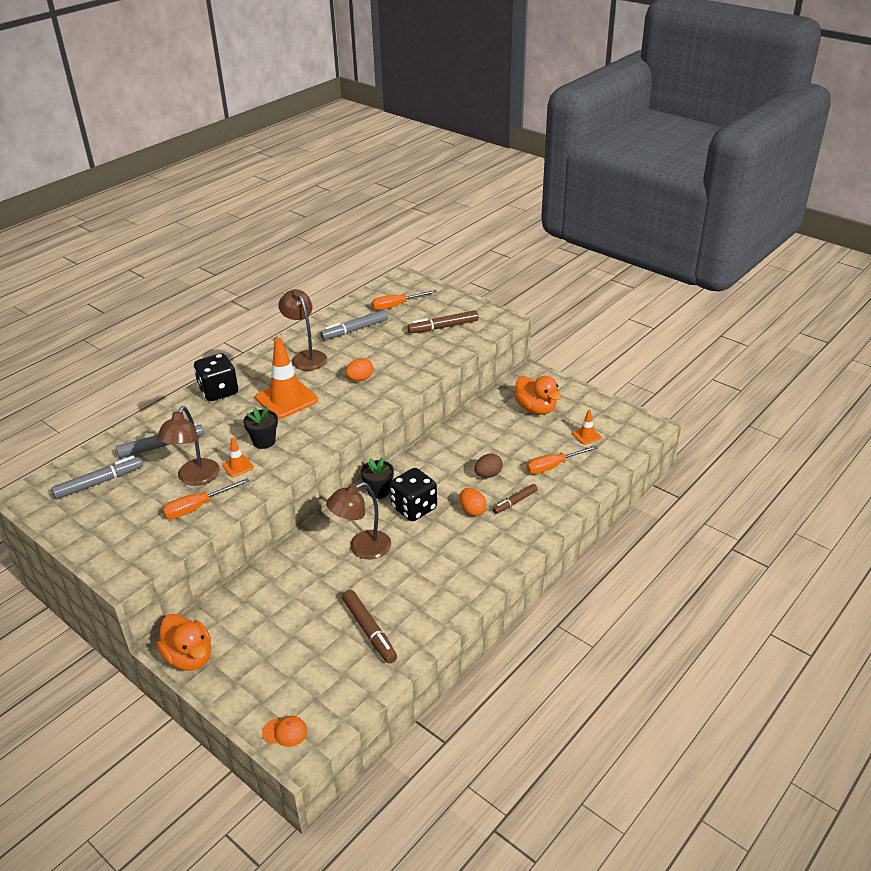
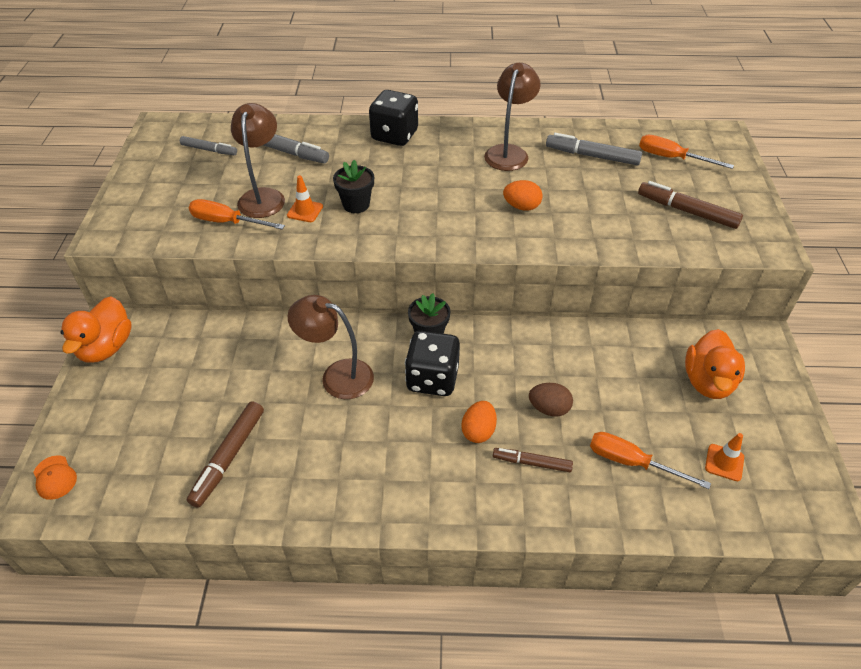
camera: 50 degrees right, 10 degrees up
grey marker [51,456,143,499] -> grey marker [180,136,237,155], size x0.65
brown lamp [157,406,219,486] -> brown lamp turned 120 degrees clockwise [231,103,285,218]
orange traffic cone [255,338,318,419] -> none

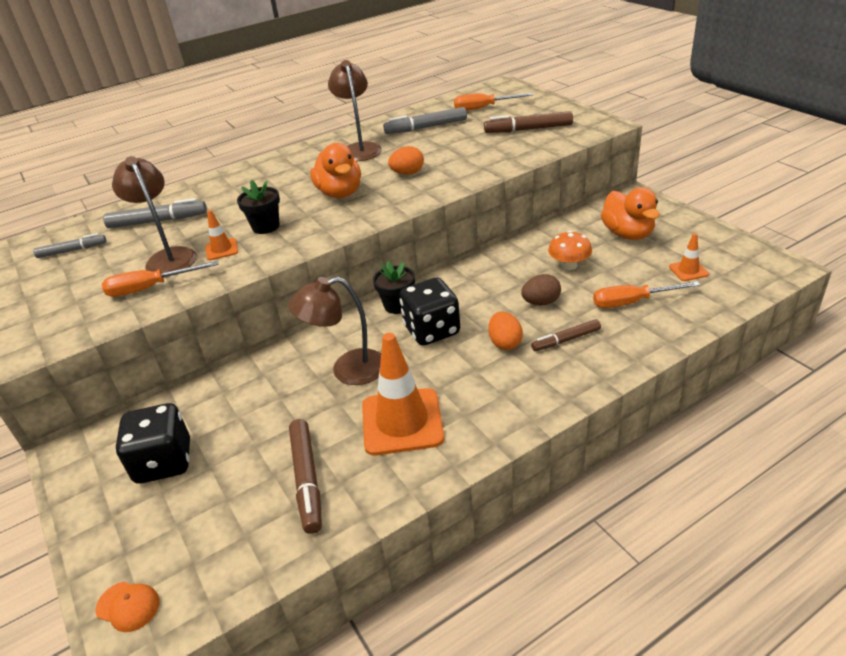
camera: 30 degrees left, 10 degrees down
orange duck [61,296,132,362] -> orange duck moved to [310,143,361,198]
black dice [369,90,418,146] -> black dice moved to [116,403,190,484]
none -> orange traffic cone [362,333,444,456]
none -> orange mushroom [548,231,592,270]

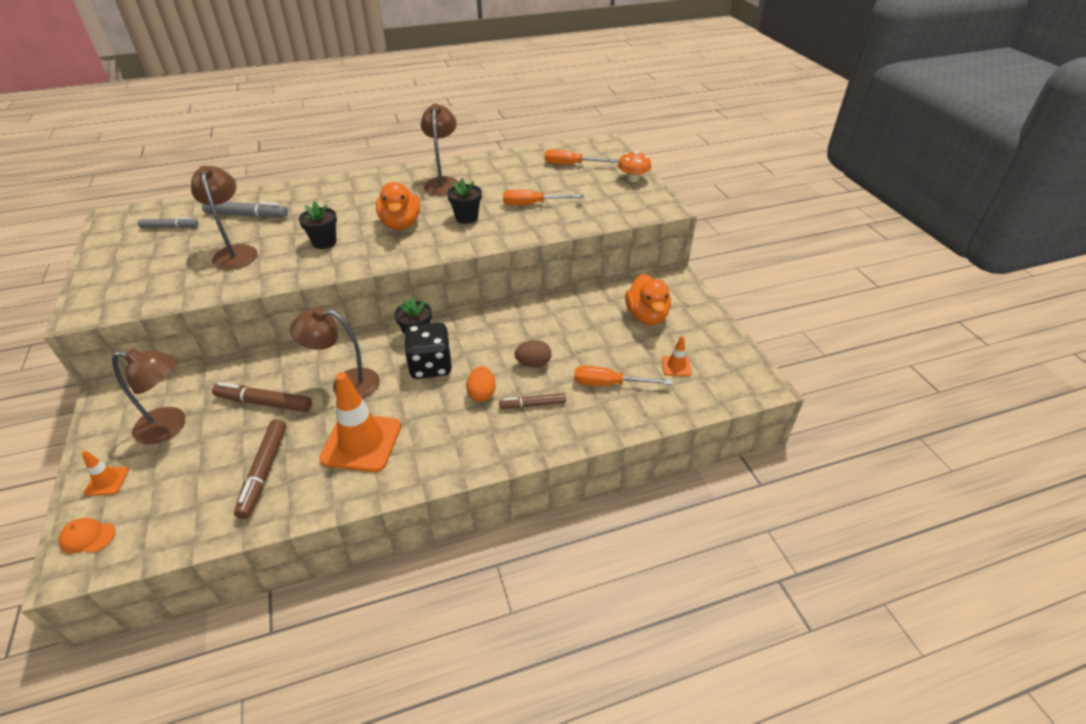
camera: 10 degrees right, 5 degrees up
orange cap [96,582,159,632] -> orange cap turned 150 degrees clockwise [59,518,116,554]
orange screwdriver [102,261,218,297] -> orange screwdriver moved to [503,190,584,205]
black dice [116,403,190,484] -> brown lamp [112,349,185,444]
orange traffic cone [205,210,238,260] -> orange traffic cone moved to [81,450,129,496]
grey marker [383,107,467,134] -> none
orange egg [388,146,424,175] -> black flower pot [447,178,482,224]
brown marker [484,111,573,133] -> brown marker moved to [212,382,312,412]
orange mushroom [548,231,592,270] -> orange mushroom moved to [618,151,651,182]

